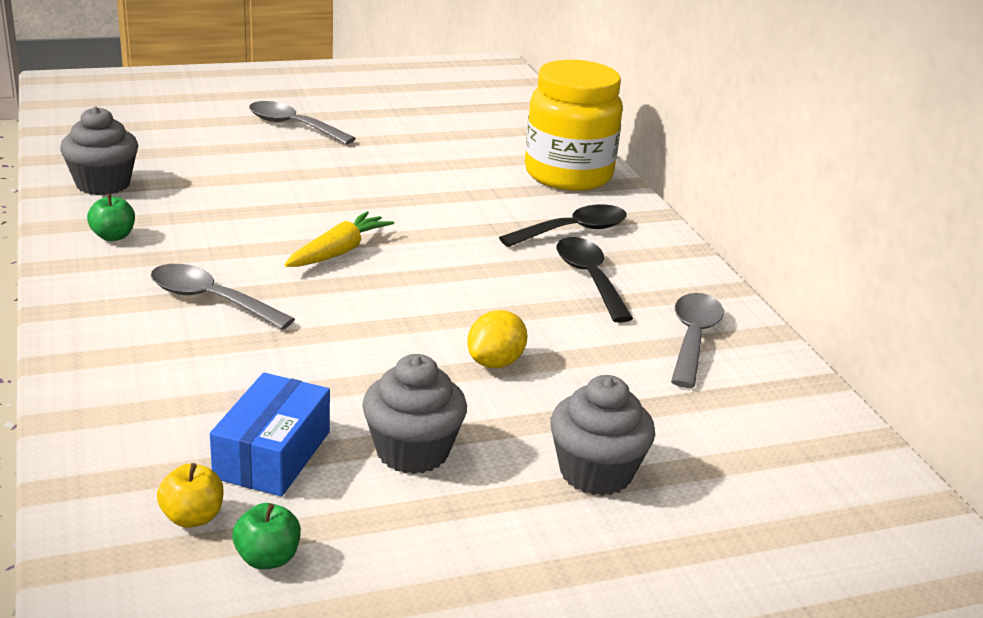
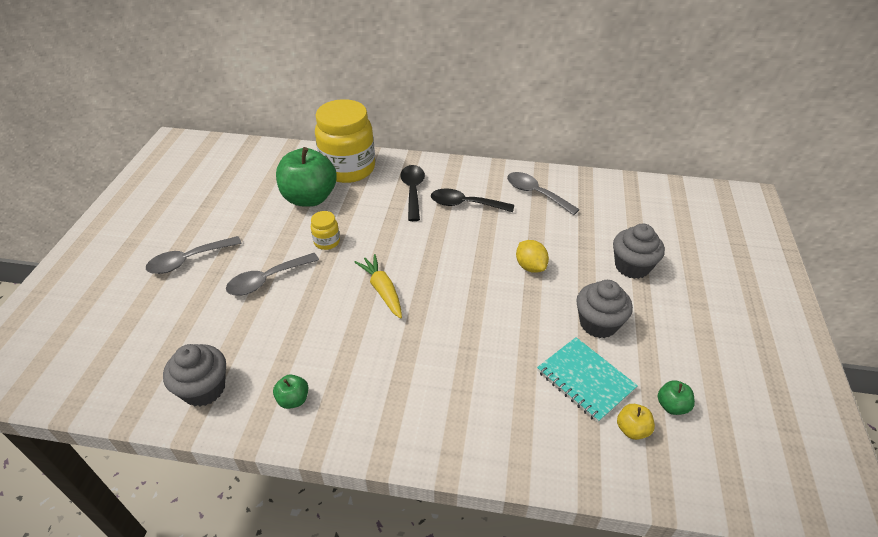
camera: 60 degrees left, 15 degrees up
grey spoon [151,264,295,330] -> grey spoon moved to [226,253,319,295]
blue box [210,373,330,497] -> turquoise notebook [537,337,638,423]
none -> green apple [276,147,337,207]
none -> yellow jar [311,211,340,250]

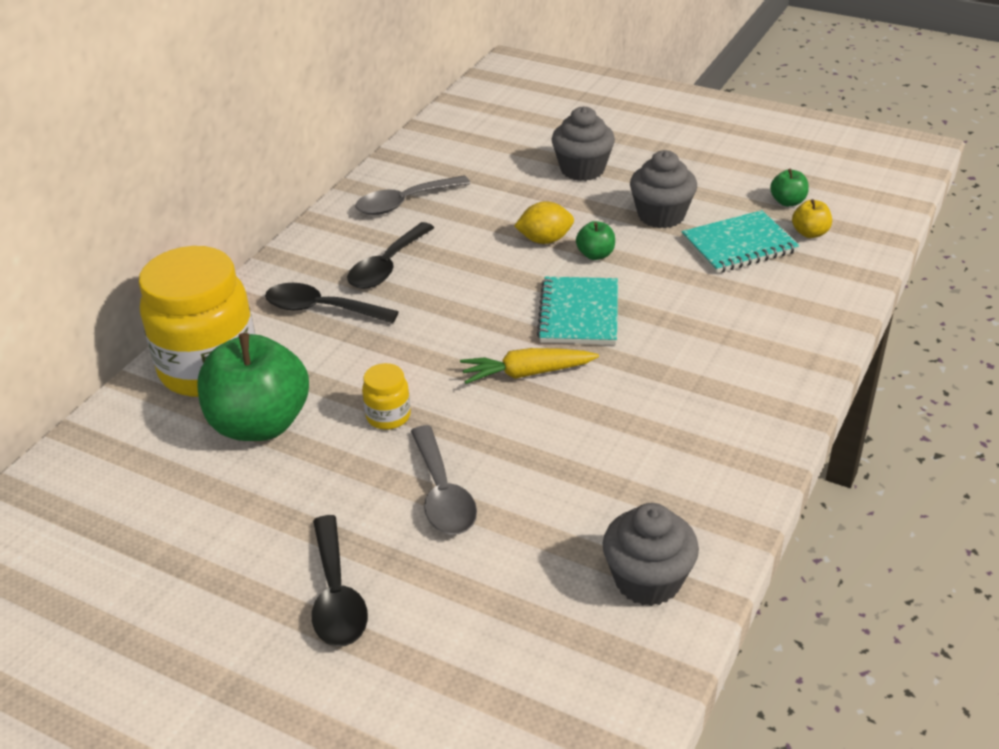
camera: 70 degrees left, 5 degrees down
grey spoon [146,236,242,274] -> black spoon [312,515,368,647]
green apple [273,375,308,409] -> green apple moved to [576,221,615,260]
none -> turquoise notebook [537,277,618,345]

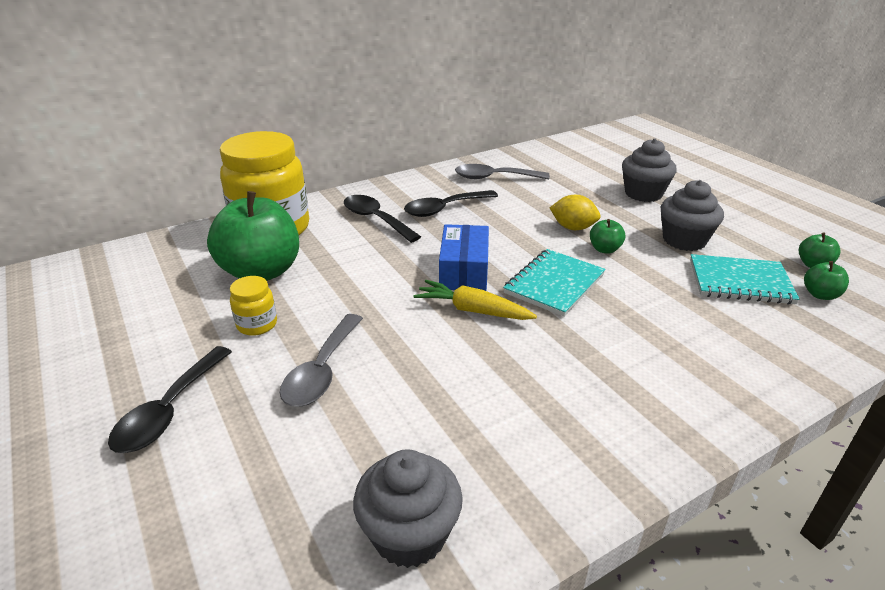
camera: 30 degrees right, 5 degrees down
yellow jar [362,363,411,430] -> yellow jar moved to [230,276,277,336]
yellow apple [792,199,832,238] -> green apple [804,261,849,300]
none -> blue box [439,224,489,291]

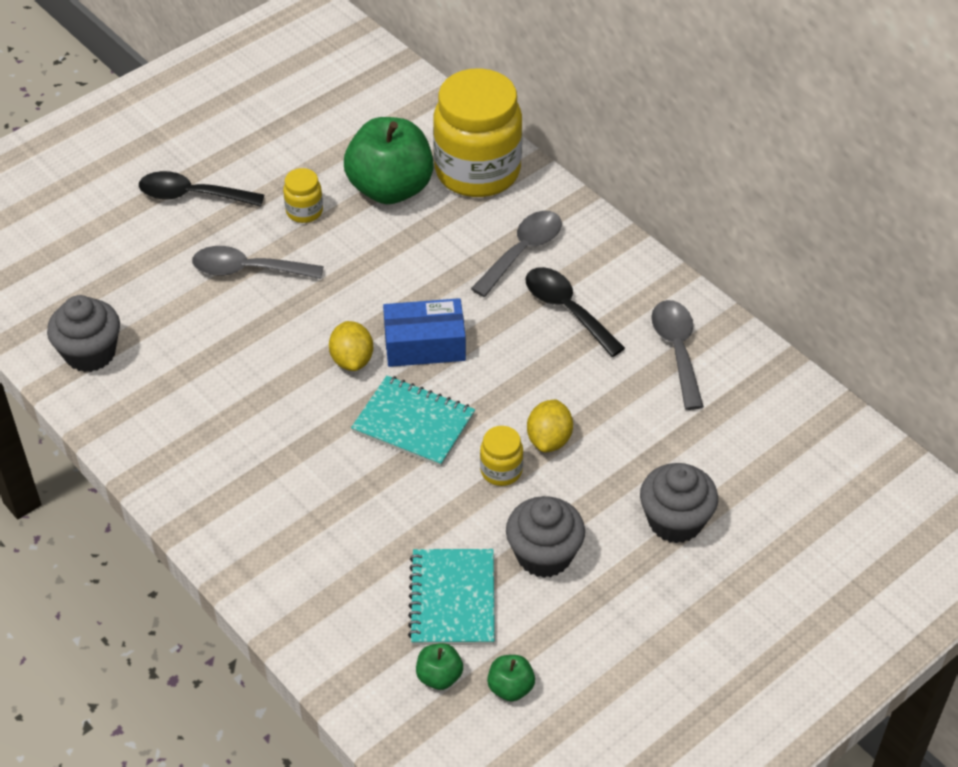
camera: 80 degrees right, 15 degrees up
black spoon [344,195,421,243] -> grey spoon [471,211,562,297]
yellow carrot [414,280,537,320] -> yellow lemon [329,321,373,371]
green apple [590,219,625,254] -> yellow jar [480,426,523,486]

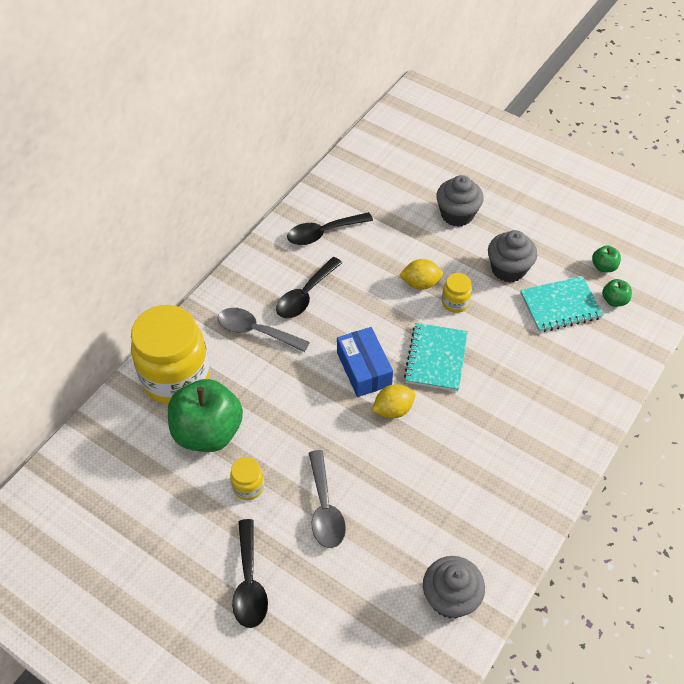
camera: 105 degrees left, 5 degrees up
grey spoon [651,300,704,410] -> black spoon [287,212,373,245]

